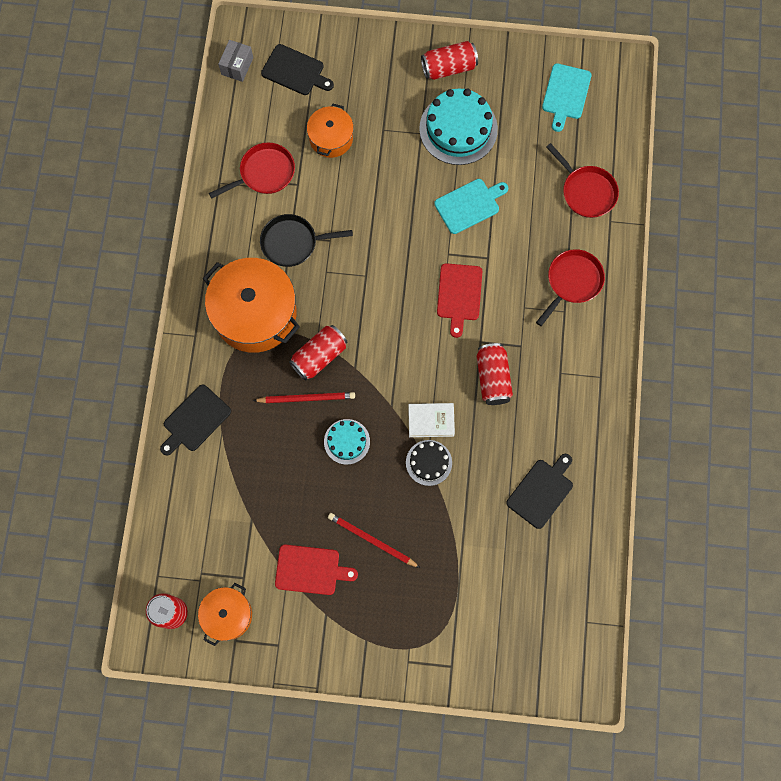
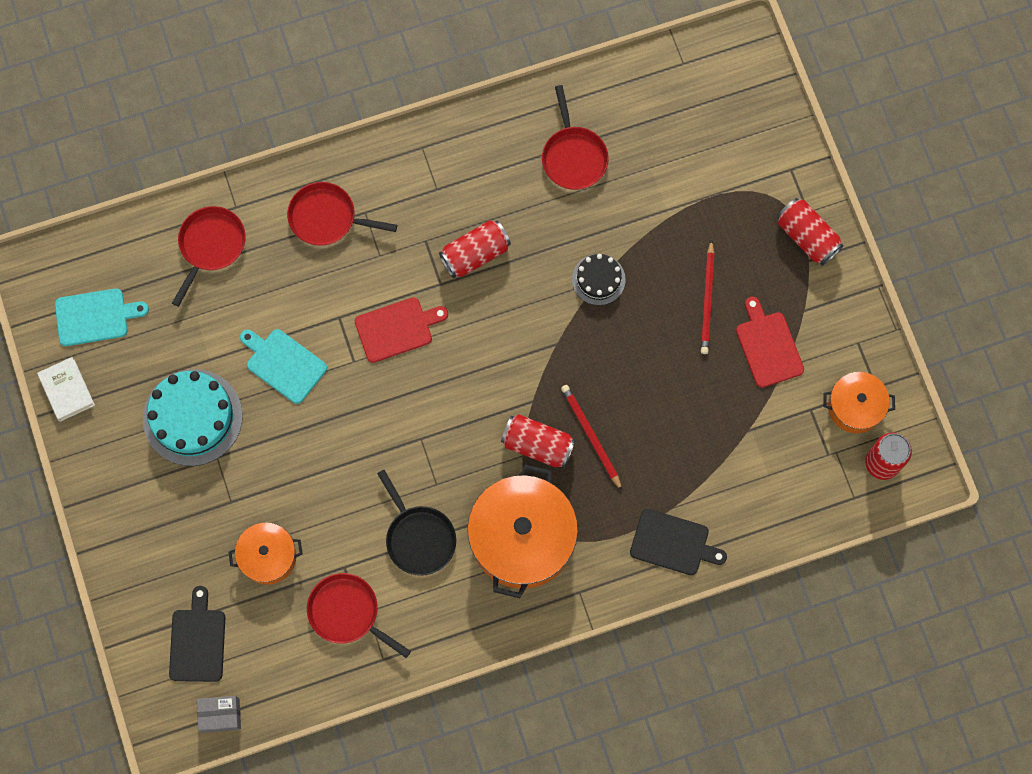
camera: 115 degrees left, 0 degrees up
turquoise cake [324,419,370,465] -> none
white book [408,403,455,437] -> white book moved to [37,357,95,422]
red can [421,41,478,80] -> red can moved to [777,198,844,266]
black cutting board [506,454,573,529] -> red pan [542,85,609,190]

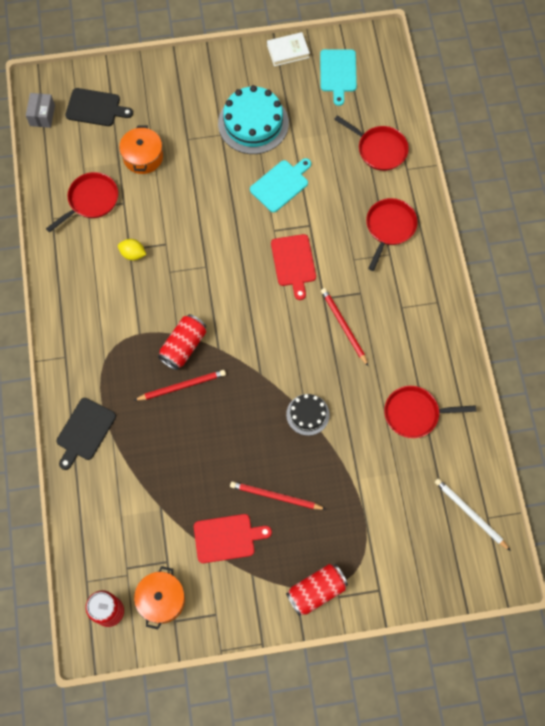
camera: 100 degrees right, 5 degrees down
black pan [377,470,456,576] -> yellow lemon [118,239,146,260]
red can [439,220,511,278] -> red pencil [321,288,368,366]
orange pot [467,464,578,598] -> none
none -> white pencil [435,478,511,551]

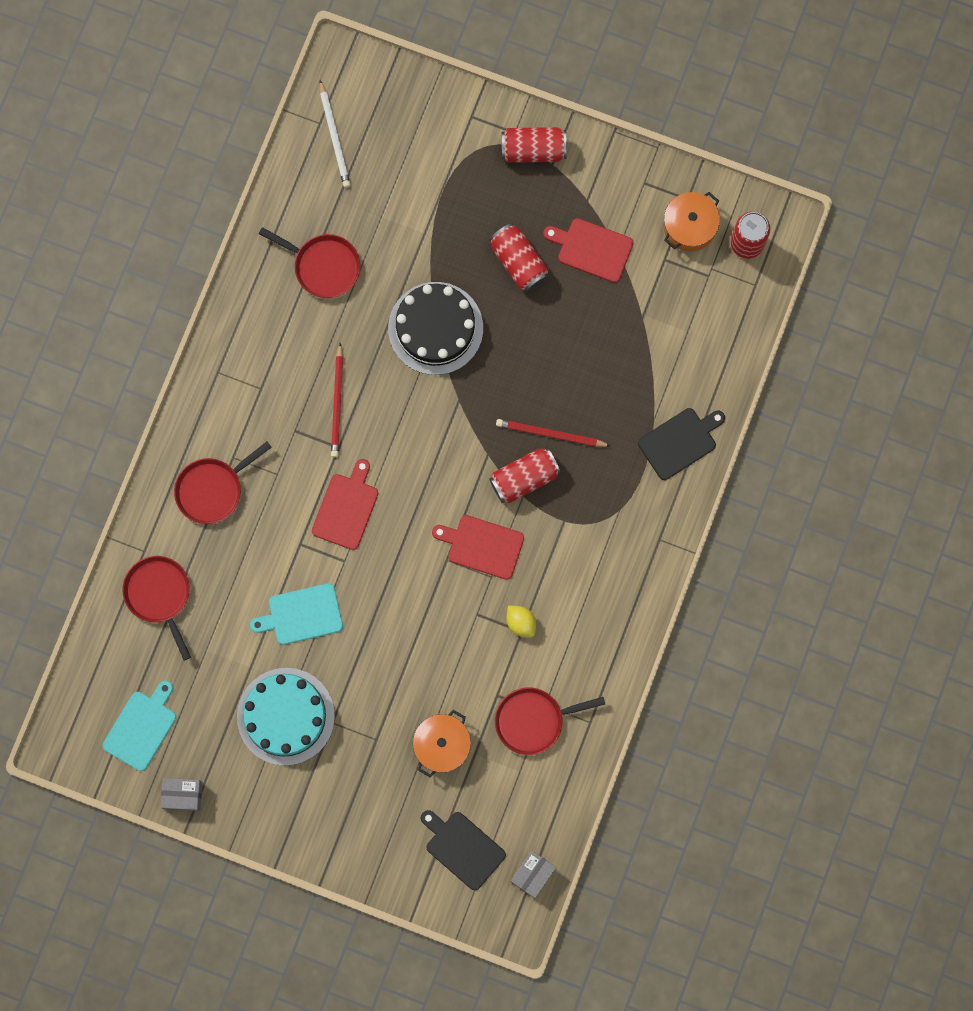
camera: 150 degrees left, 10 degrees up
red pencil [230,481,326,510] -> red can [489,223,549,292]
white book [267,32,310,66] -> grey box [160,778,202,811]
black cake [286,394,329,436] -> black cake [388,282,483,375], size x1.82
none -> red cutting board [432,515,524,580]

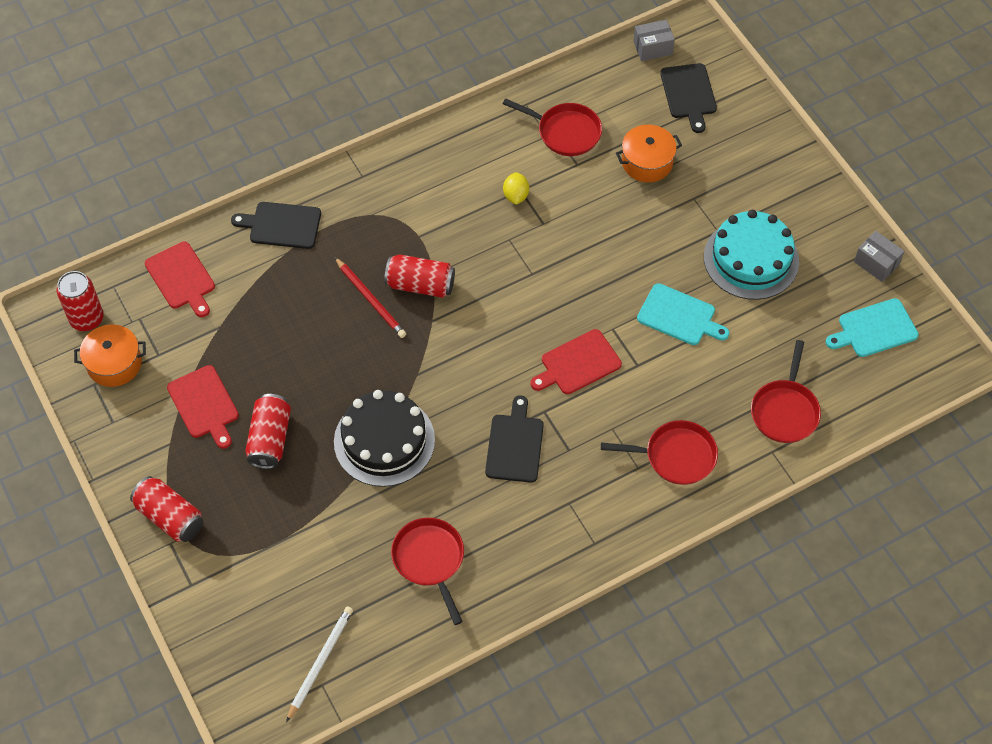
camera: 140 degrees left, 20 degrees down
red pencil [331,342,343,457] -> black cutting board [485,395,544,483]
red cutting board [432,515,524,580] -> red cutting board moved to [145,242,215,317]

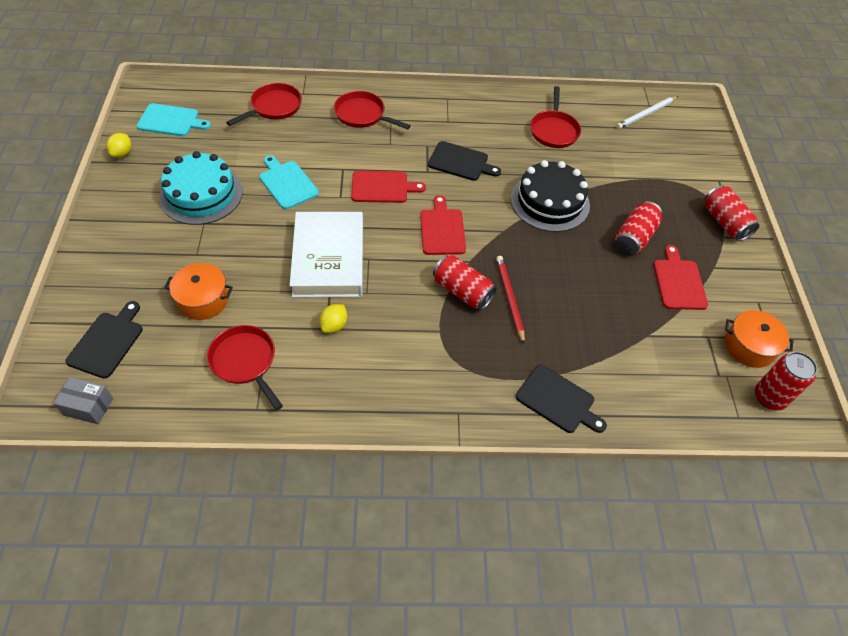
camera: 155 degrees left, 5 degrees down
red cutting board [145,242,215,317] -> red cutting board moved to [420,195,466,255]
black cutting board [485,395,544,483] -> black cutting board turned 105 degrees counterclockwise [428,141,501,181]
grey box [854,231,905,282] -> yellow lemon [106,133,131,158]
none -> white book [289,212,363,298]

